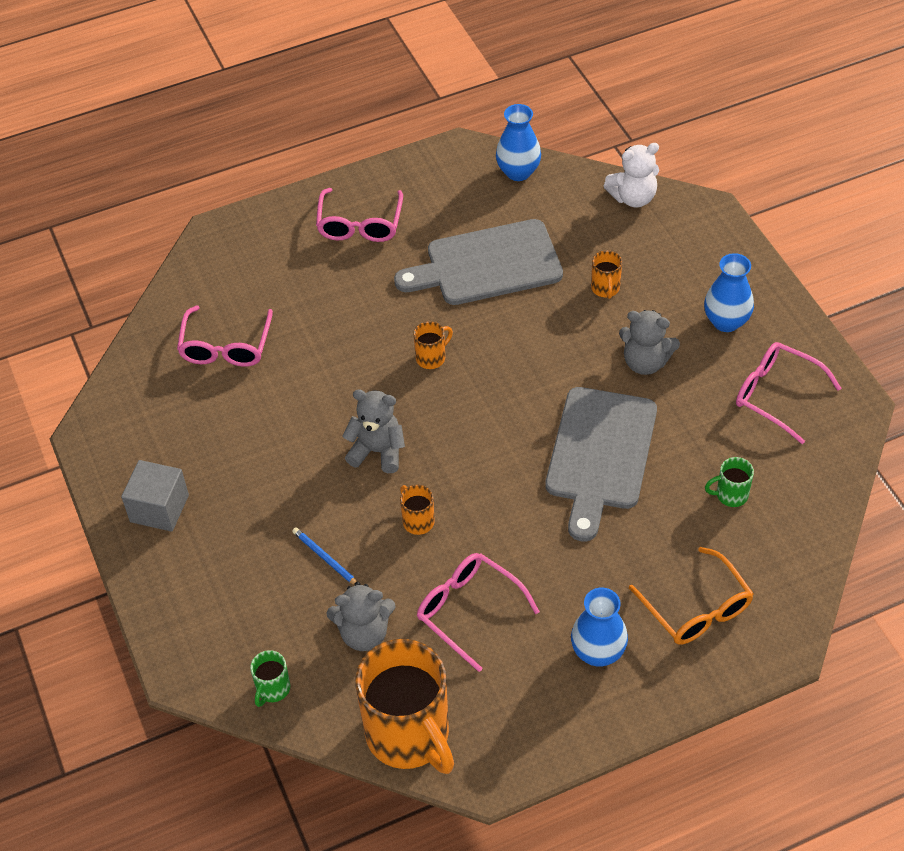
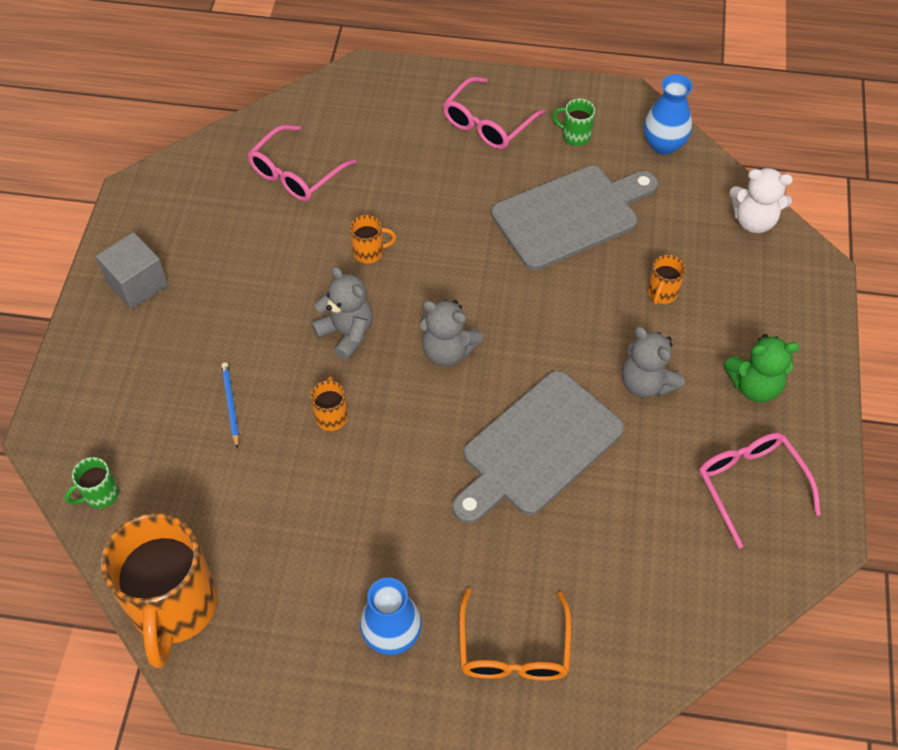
camera: 30 degrees right, 5 degrees up
grey teddy bear [326,582,396,651] -> grey teddy bear moved to [421,299,483,366]
grey cutting board [394,219,563,305] -> grey cutting board turned 135 degrees clockwise [491,166,658,270]
orange mug [413,321,453,369] -> orange mug moved to [350,215,396,263]
pink glasses [417,553,540,672] -> none
blue vase [704,253,754,332] -> green teddy bear [723,334,800,403]
green mug [705,457,754,507] -> green mug moved to [552,99,595,146]

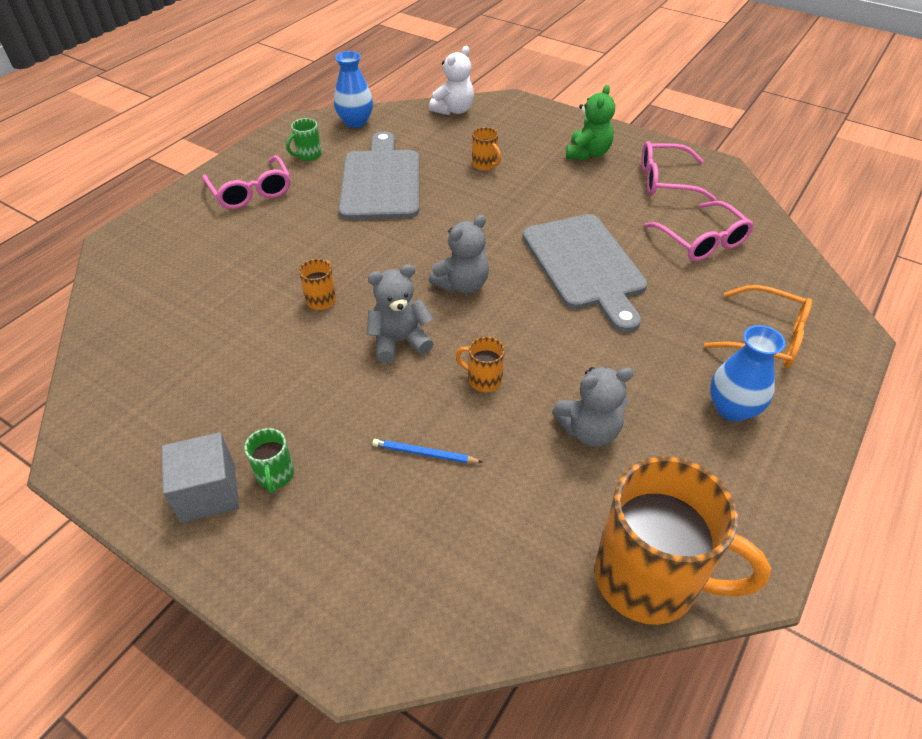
camera: 65 degrees left, 10 degrees down
green mug [65,457,119,509] -> green mug moved to [244,428,294,494]
pink glasses [248,125,356,201] -> pink glasses moved to [644,201,754,261]
grey teddy bear [622,326,685,398] -> grey teddy bear moved to [552,367,634,447]

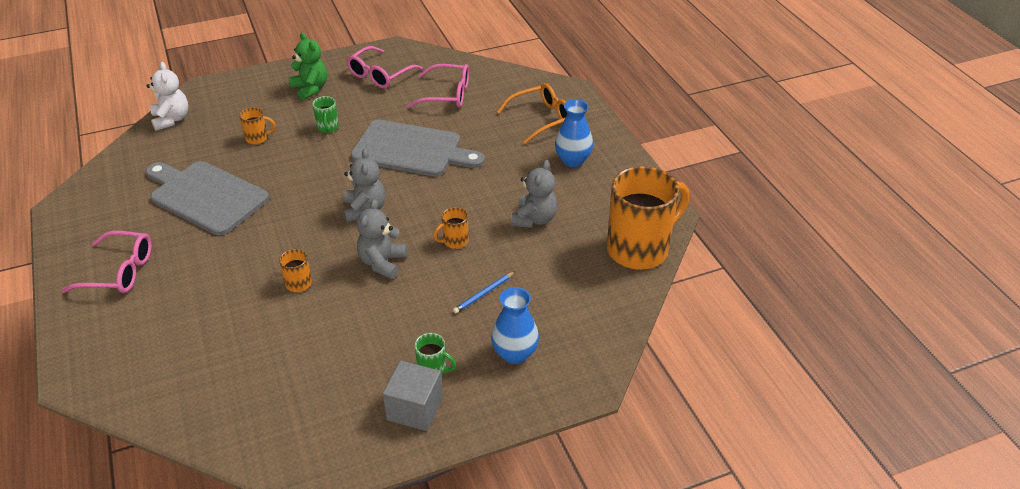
camera: 55 degrees left, 5 degrees down
green mug [286,118,322,161] -> green mug moved to [312,96,339,133]
blue vase [334,51,373,128] -> blue vase moved to [491,287,539,364]

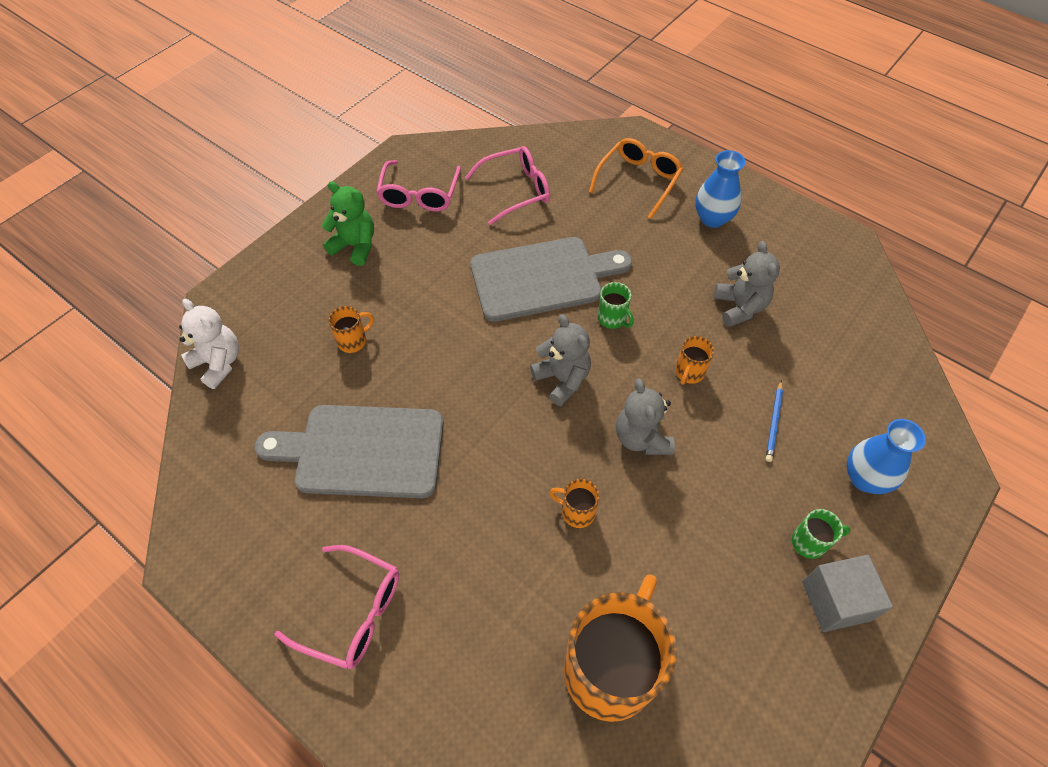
camera: 30 degrees left, 15 degrees up
pink glasses [61,231,152,293] -> pink glasses turned 45 degrees clockwise [275,545,399,669]
green mug [312,96,339,133] -> green mug moved to [598,282,634,329]
orange mug [607,166,689,269] -> orange mug moved to [564,575,677,722]

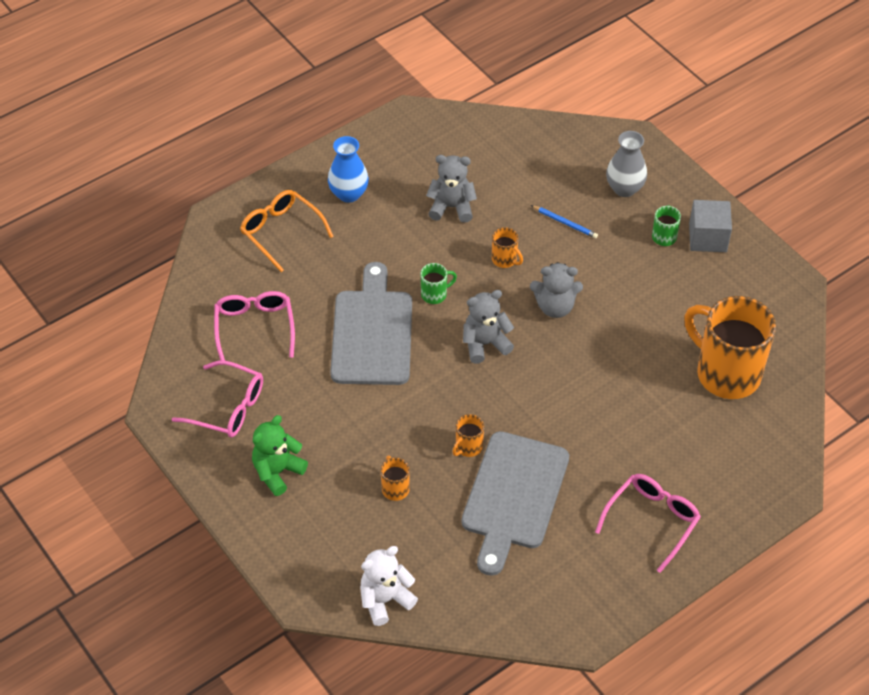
camera: 75 degrees left, 5 degrees down
orange mug [549,479,600,528] -> orange mug moved to [452,414,484,457]
blue vase [847,419,926,494] -> grey vase [606,131,647,197]

